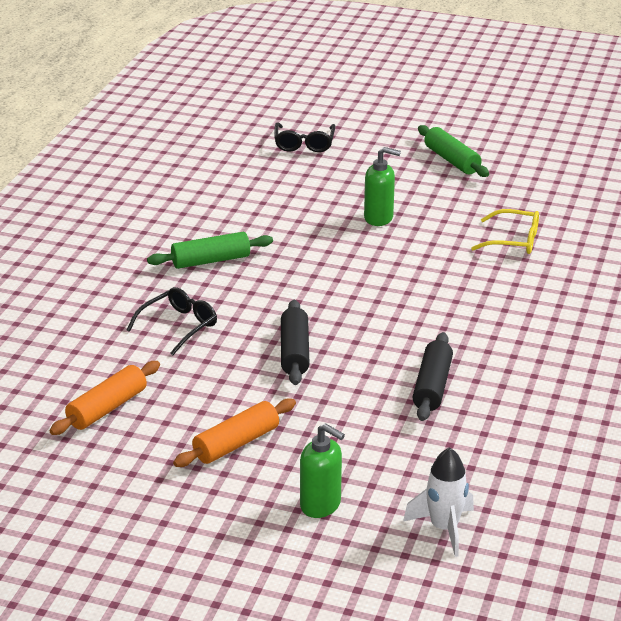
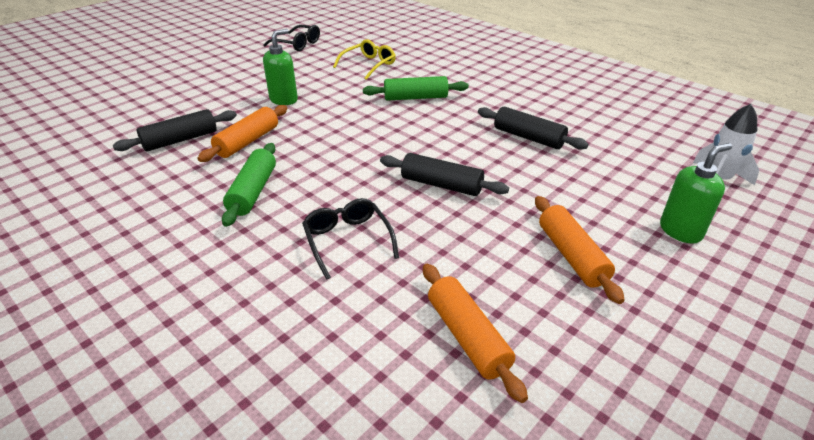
camera: 65 degrees left, 5 degrees up
black glasses [274,123,335,152] -> black glasses moved to [263,25,320,51]
green rolling pin [418,125,489,177] -> green rolling pin moved to [363,76,469,101]
none -> black rolling pin [113,109,237,151]
none -> orange rolling pin [197,105,287,162]

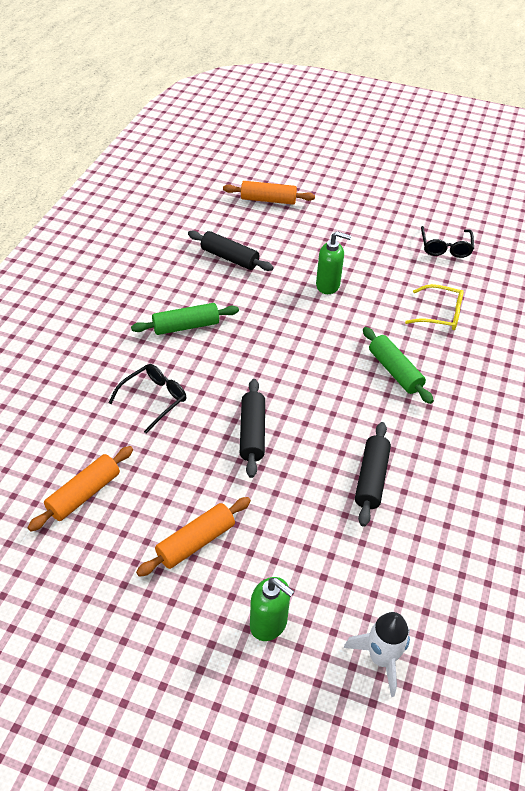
camera: 65 degrees right, 10 degrees up
orange rolling pin [197,105,287,162] -> orange rolling pin moved to [223,181,315,205]

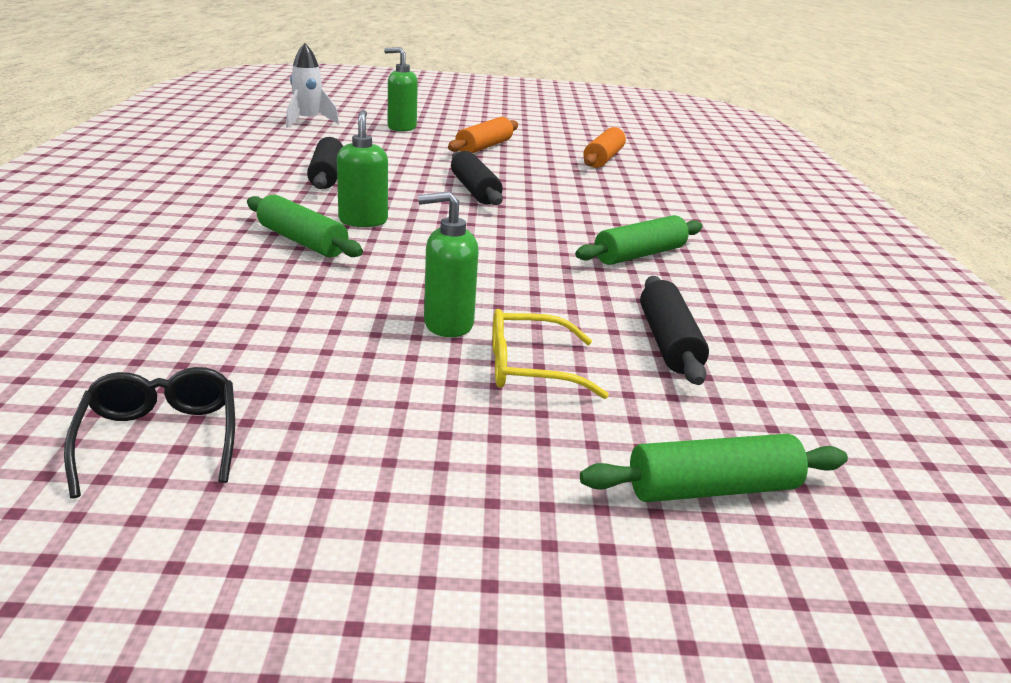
camera: 160 degrees right, 20 degrees down
black glasses [109,364,186,434] -> none
black rolling pin [188,231,273,271] -> black rolling pin turned 75 degrees clockwise [640,276,709,385]
orange rolling pin [223,181,315,205] -> green rolling pin [580,434,848,502]
yellow glasses [405,284,464,330] -> yellow glasses moved to [492,309,609,399]
none -> green soap dispenser [337,110,388,227]

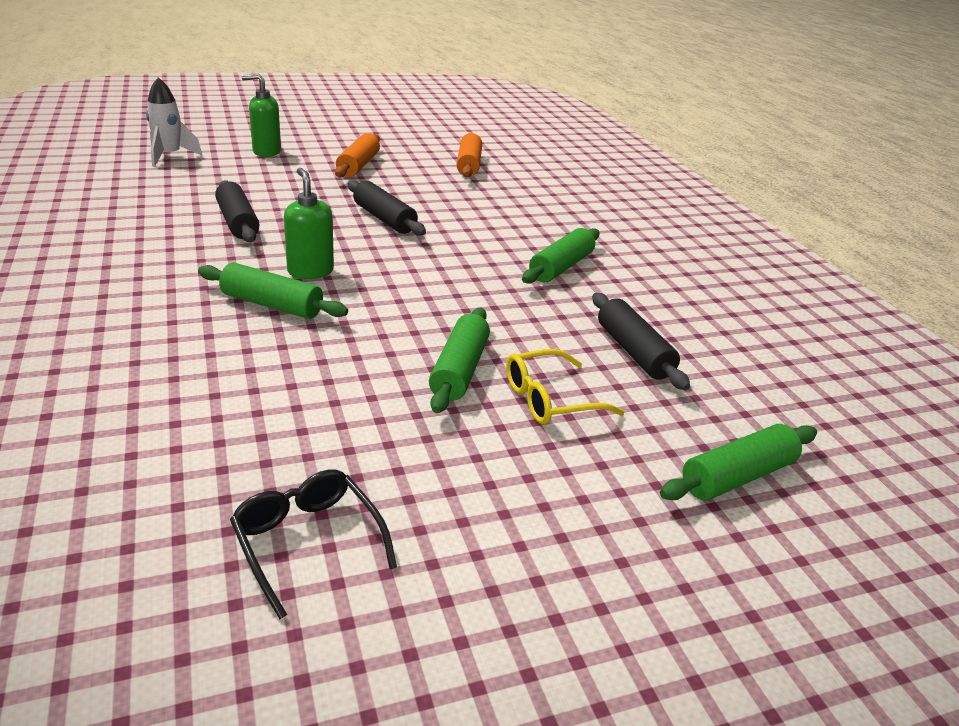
camera: 20 degrees left, 5 degrees up
green soap dispenser [418,191,478,337] -> green rolling pin [429,308,490,413]

